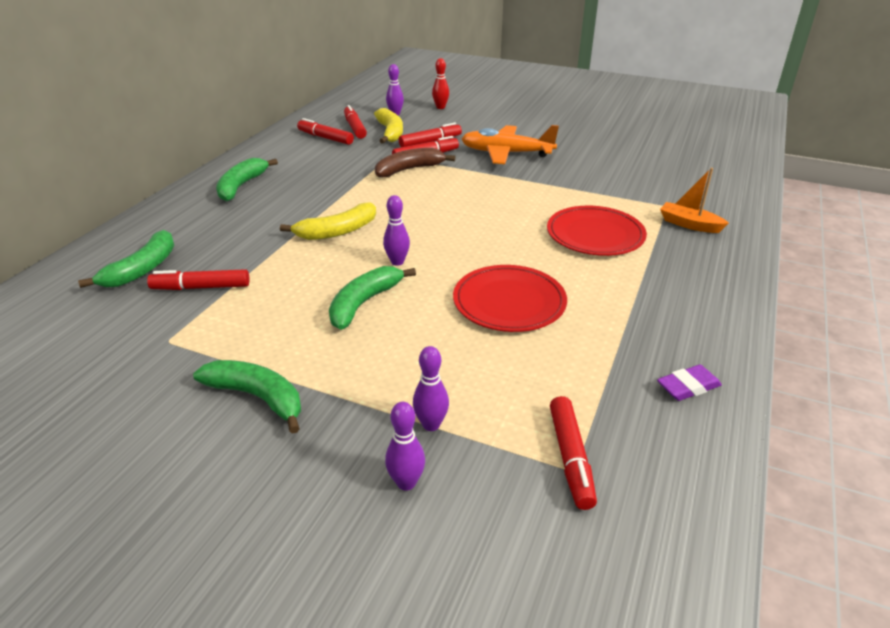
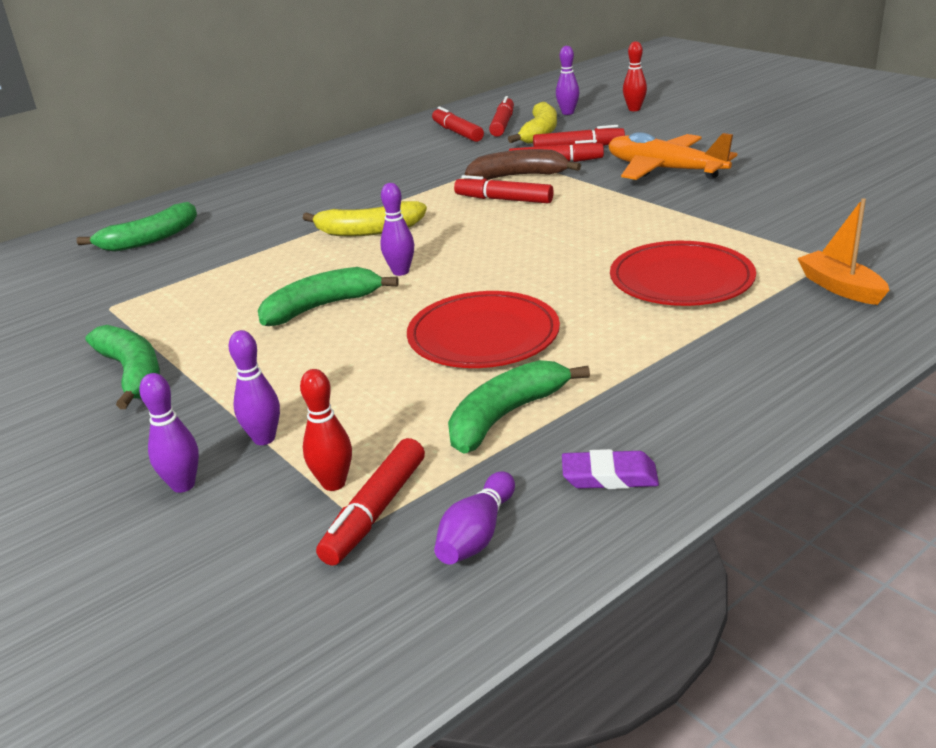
camera: 30 degrees right, 5 degrees down
red marker [147,269,250,290] -> red marker moved to [454,175,554,203]
green banana [216,158,278,201] -> green banana moved to [448,360,590,454]
none -> red bowling pin [300,369,352,491]
none -> purple bowling pin [434,471,515,565]

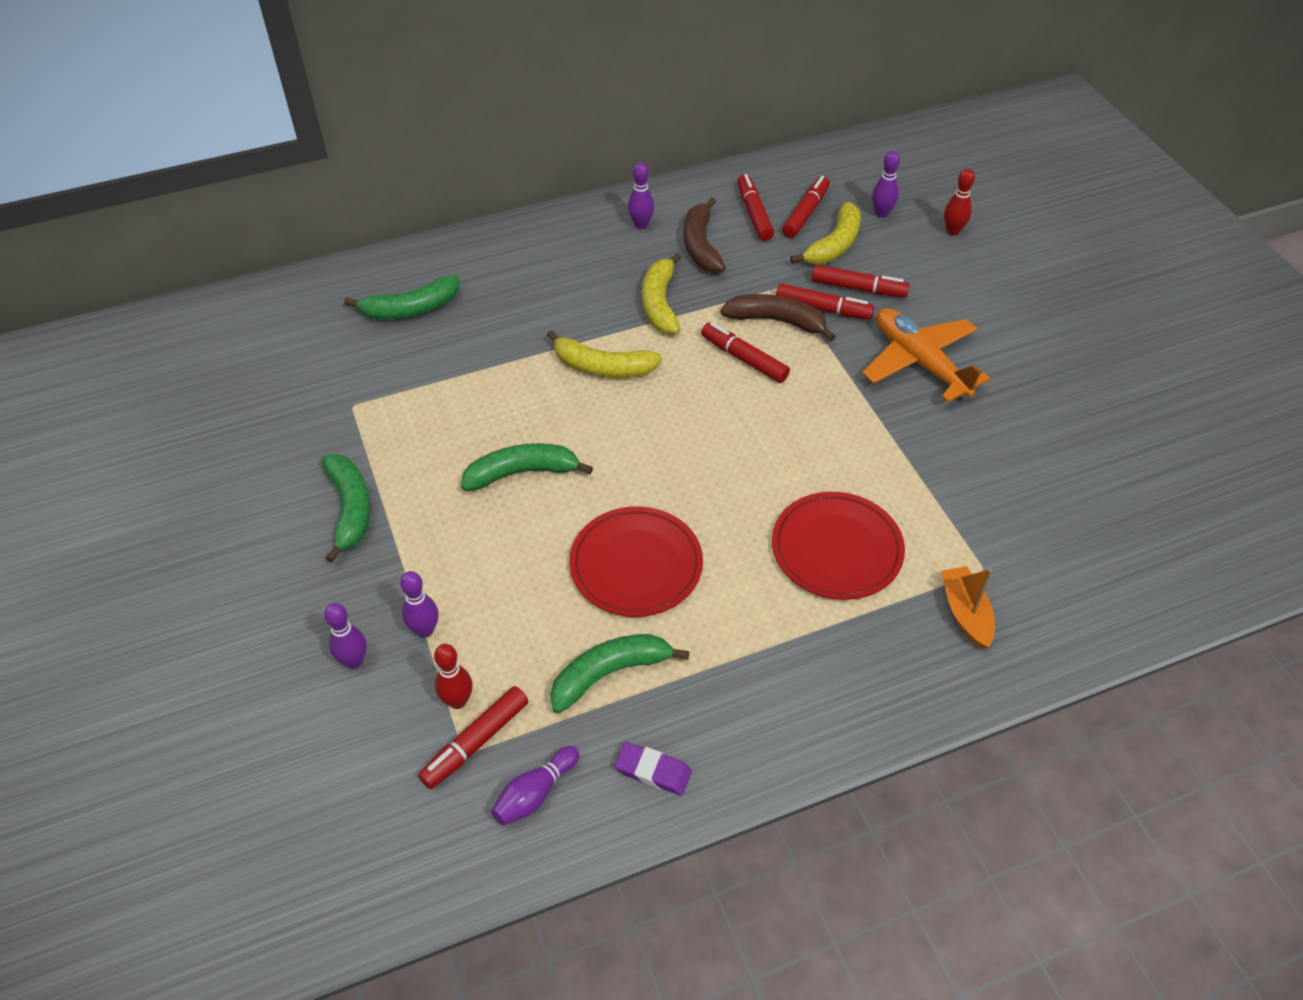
camera: 15 degrees right, 20 degrees up
purple bowling pin [380,183,414,276] -> purple bowling pin moved to [628,162,654,229]
none -> yellow banana [642,253,682,334]
none -> brown banana [683,198,726,273]

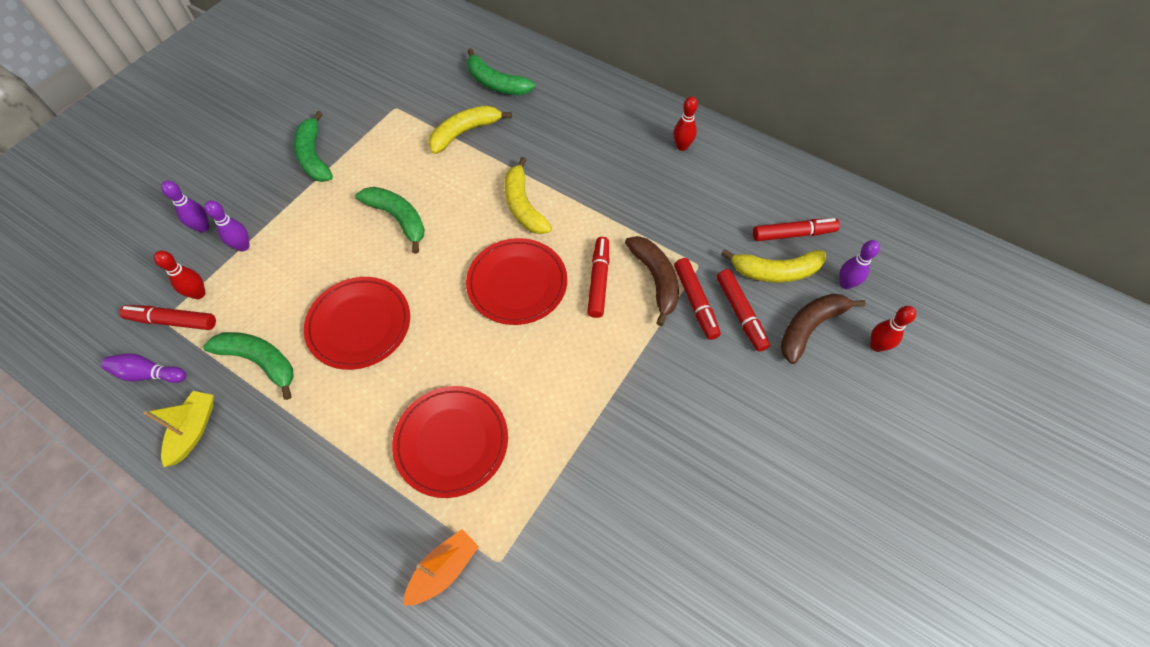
camera: 55 degrees right, 10 degrees up
green banana [321,454,371,562] -> green banana turned 120 degrees clockwise [294,111,333,182]
purple eraser [615,742,692,795] -> yellow boat [143,391,213,467]
purple bowling pin [628,162,654,229] -> red bowling pin [673,96,698,151]
yellow banana [642,253,682,334] -> yellow banana moved to [429,105,512,154]
brown banana [683,198,726,273] -> brown banana moved to [781,294,866,364]
red marker [737,174,774,241] -> none
orange plane [862,308,990,402] -> none
none -> red plate [466,238,567,325]

